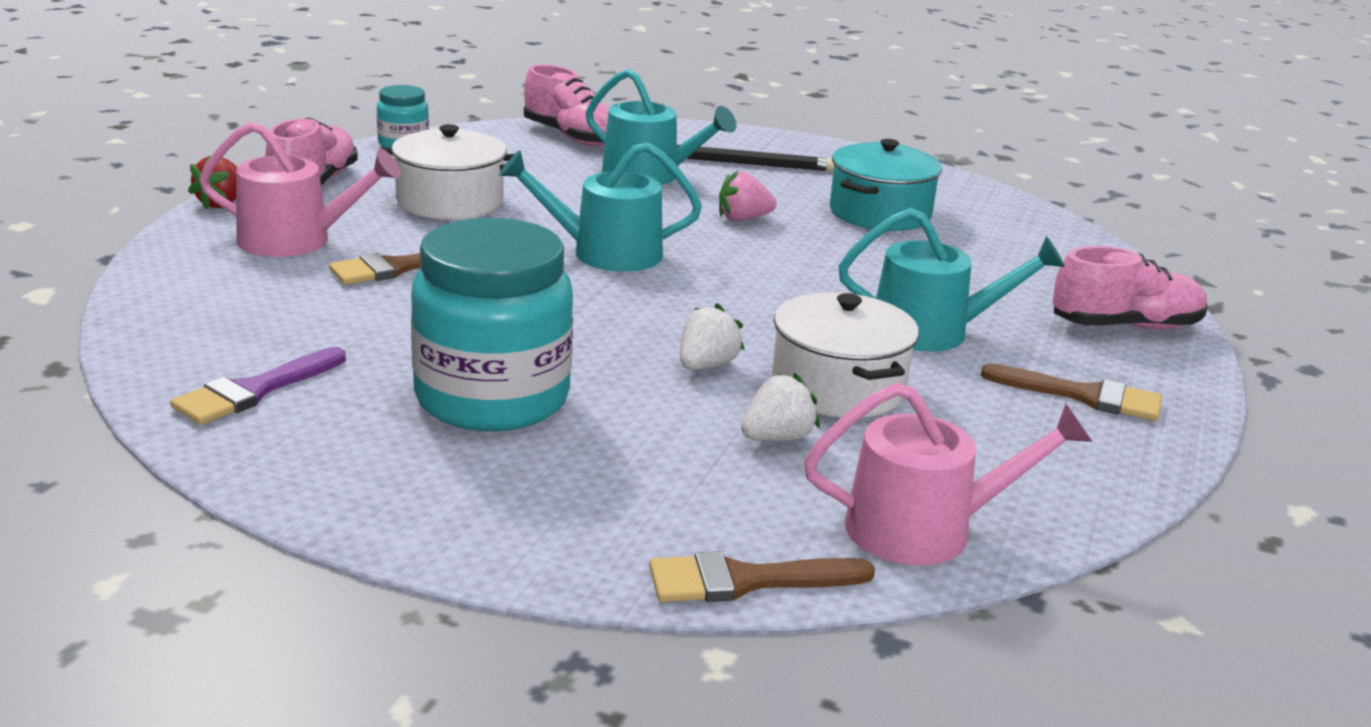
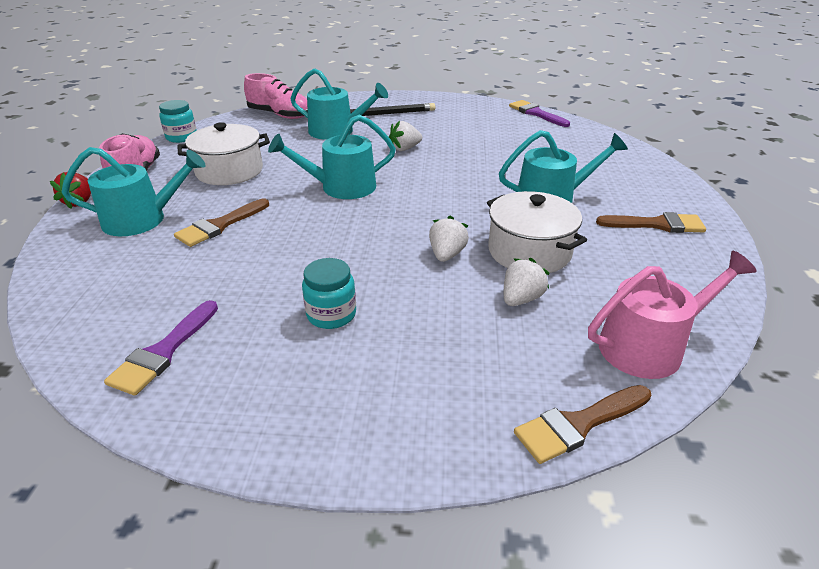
camera: 15 degrees left, 10 degrees up
pink watering can [199,122,401,257] -> turquoise watering can [61,147,205,236]
turquoise jar [411,218,573,431] -> turquoise jar [302,258,356,329], size x0.48
pink strawberry [719,170,776,221] -> white strawberry [389,121,422,151]
turquoise pot [830,139,942,231] -> none
pink shoe [1053,246,1208,329] -> none
none -> purple brush [509,100,570,127]

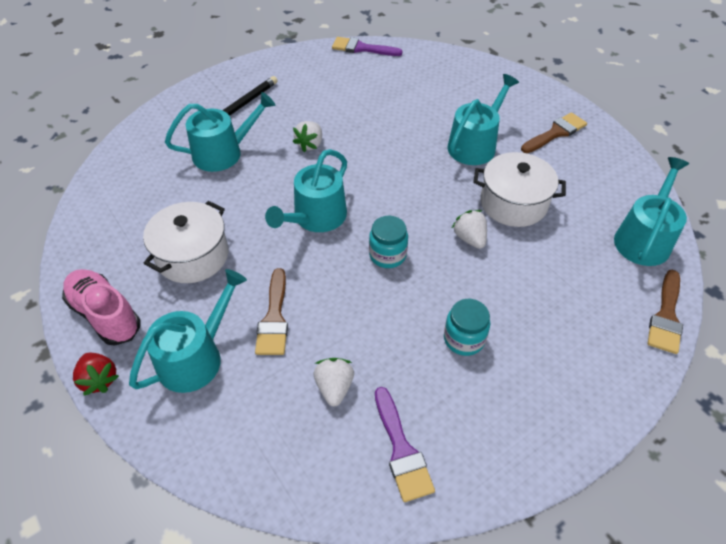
camera: 40 degrees left, 15 degrees up
turquoise jar [159,100,197,143] -> turquoise jar moved to [369,216,408,268]
pink shoe [244,73,308,119] -> none
white strawberry [504,258,549,306] -> white strawberry moved to [314,358,354,406]
pink watering can [588,251,757,379] -> turquoise watering can [614,157,689,266]

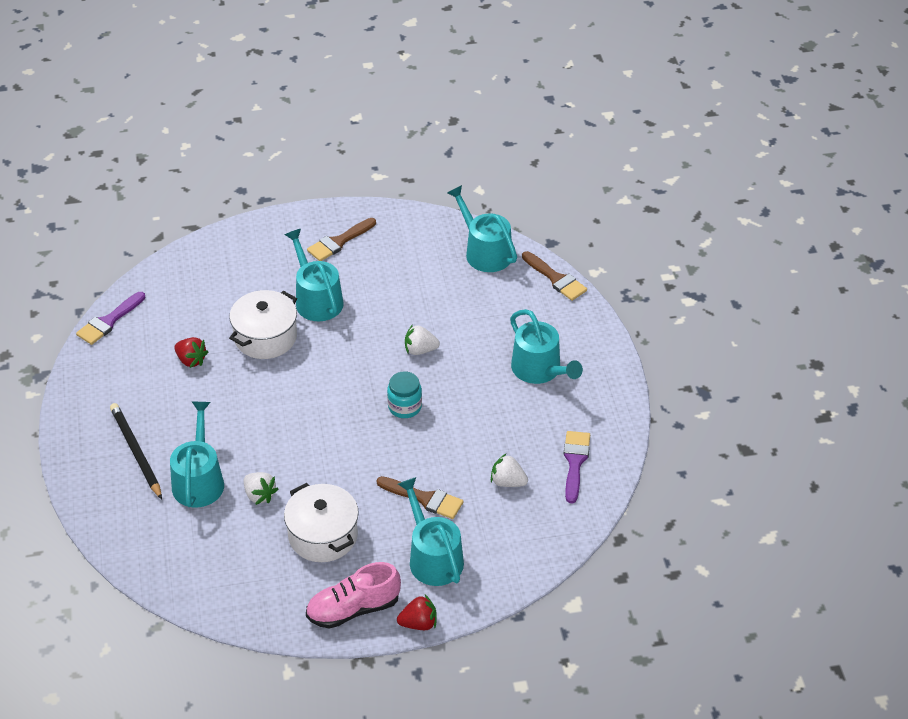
camera: 65 degrees left, 5 degrees down
turquoise watering can [265,149,347,232] -> turquoise watering can moved to [510,309,583,384]
white strawberry [293,121,322,152] -> white strawberry moved to [244,472,278,505]
purple brush [375,387,435,502] -> purple brush turned 90 degrees counterclockwise [564,431,590,503]
turquoise jar [444,299,490,356] -> none
white pot [473,152,566,227] -> white pot moved to [229,290,297,359]
brown brush [521,112,587,153] -> brown brush turned 120 degrees counterclockwise [307,218,376,261]
none -> red strawberry [174,337,208,368]

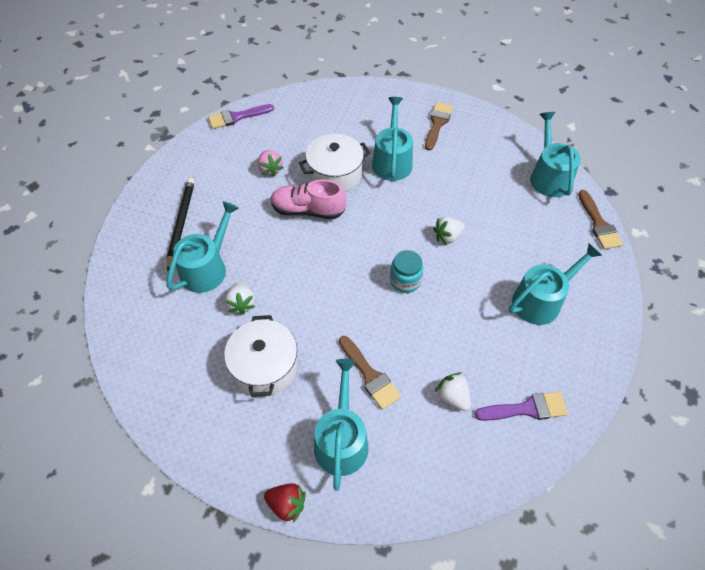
camera: 30 degrees right, 10 degrees up
red strawberry [174,337,208,368] -> pink strawberry [258,150,284,176]
pink shoe [306,562,401,629] -> pink shoe moved to [271,180,346,219]
brown brush [307,218,376,261] -> brown brush turned 120 degrees clockwise [425,102,453,151]
white strawberry [405,324,440,355] -> white strawberry turned 60 degrees counterclockwise [433,217,465,245]
turquoise watering can [510,309,583,384] -> turquoise watering can turned 120 degrees counterclockwise [509,243,603,325]
purple brush [564,431,590,503] -> purple brush turned 45 degrees clockwise [475,392,568,421]

